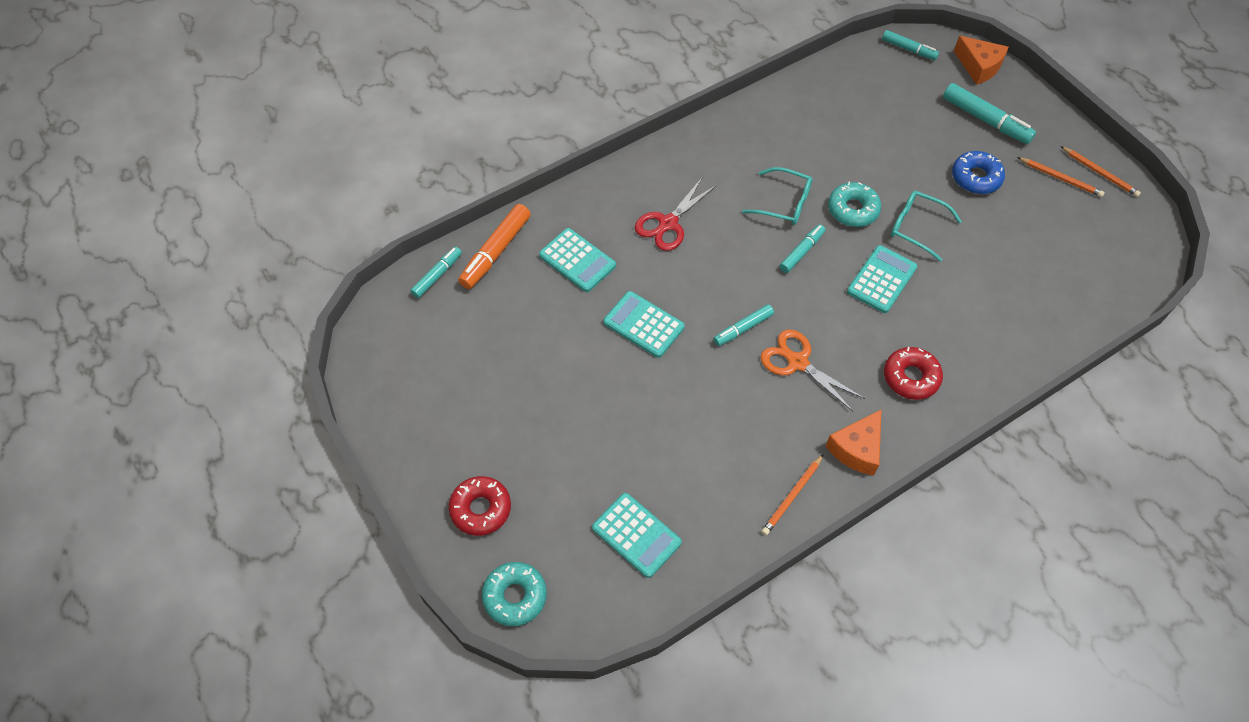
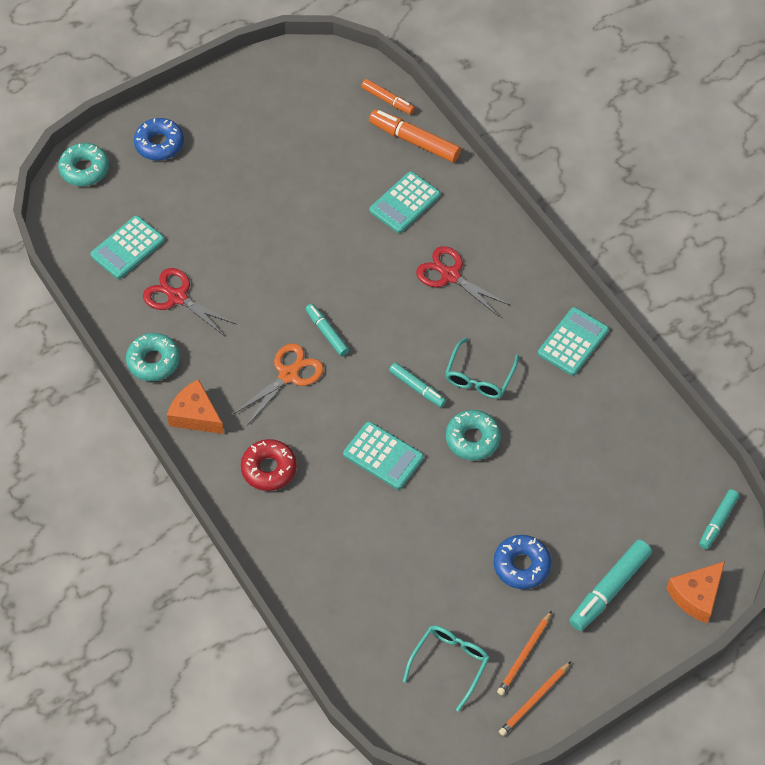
camera: 90 degrees right, 0 degrees up
turquoise marker [410,247,462,298] -> orange marker [361,79,415,115]
red donut [448,476,511,536] -> blue donut [134,118,184,160]
turquoise calculator [604,291,685,358] -> turquoise calculator moved to [538,307,609,376]
orange pencil [762,454,823,535] -> turquoise donut [126,333,180,381]
turquoise glasses [891,191,962,262] -> turquoise glasses moved to [403,625,489,712]
none -> red scissors [143,268,236,336]

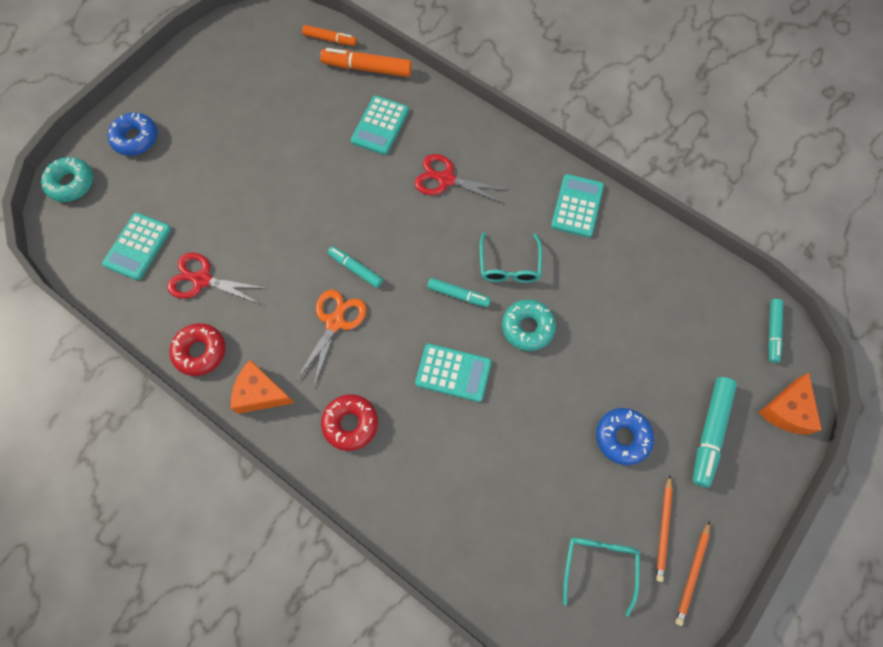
camera: 20 degrees left, 10 degrees up
turquoise donut [126,333,180,381] -> red donut [170,323,226,376]

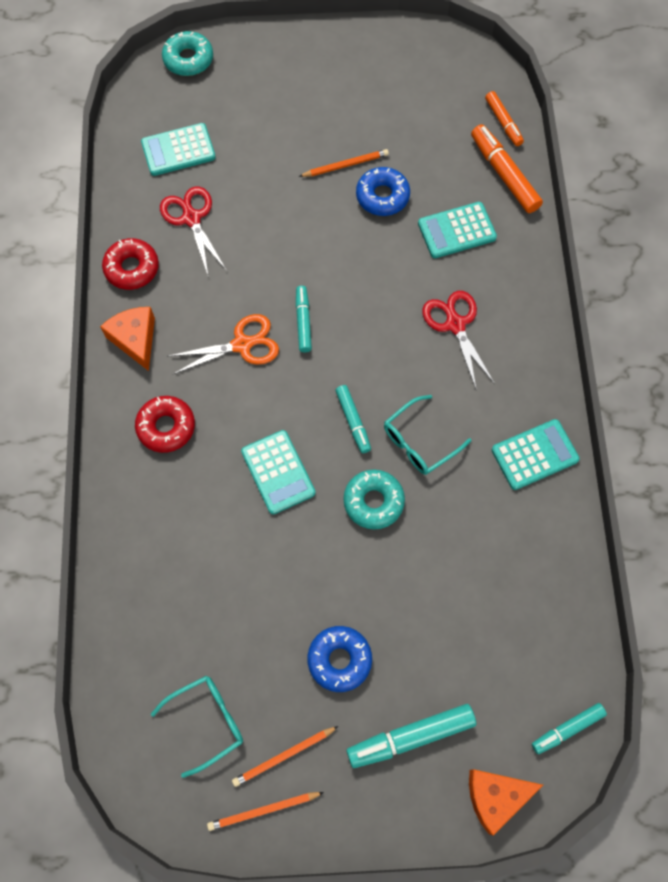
camera: 50 degrees right, 0 degrees up
blue donut [108,112,158,156] -> blue donut moved to [356,167,410,216]
none -> orange pencil [299,149,389,177]

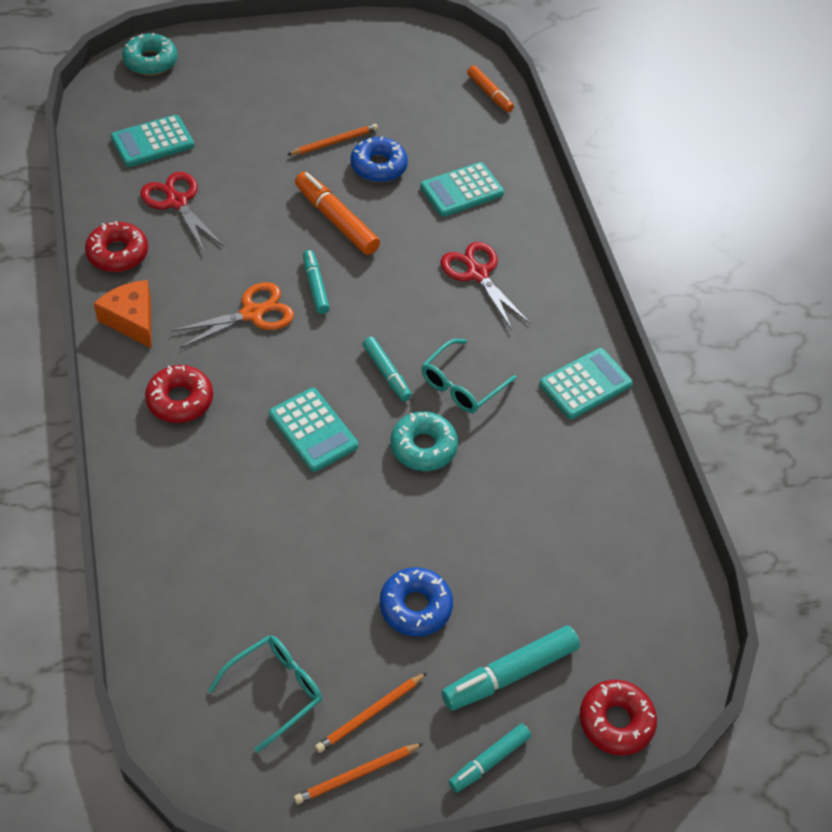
camera: 15 degrees left, 15 degrees down
orange cheese [469,769,543,835] -> red donut [579,680,657,756]
orange marker [471,124,543,213] -> orange marker moved to [295,172,380,255]
turquoise marker [532,703,607,754] -> turquoise marker moved to [449,723,531,793]

